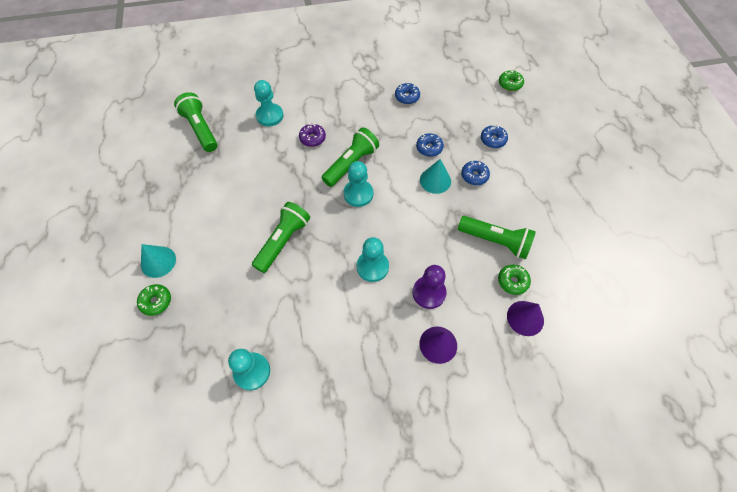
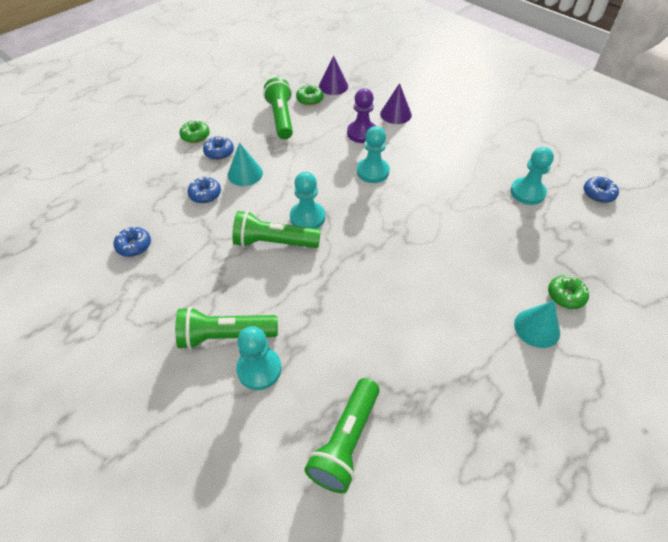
camera: 125 degrees left, 10 degrees down
green flashlight [252,202,310,273] -> green flashlight moved to [175,307,278,350]
purple donut [299,124,326,147] -> none
blue donut [481,125,508,148] -> blue donut moved to [584,176,619,203]
green donut [499,70,524,91] -> green donut moved to [180,120,210,143]

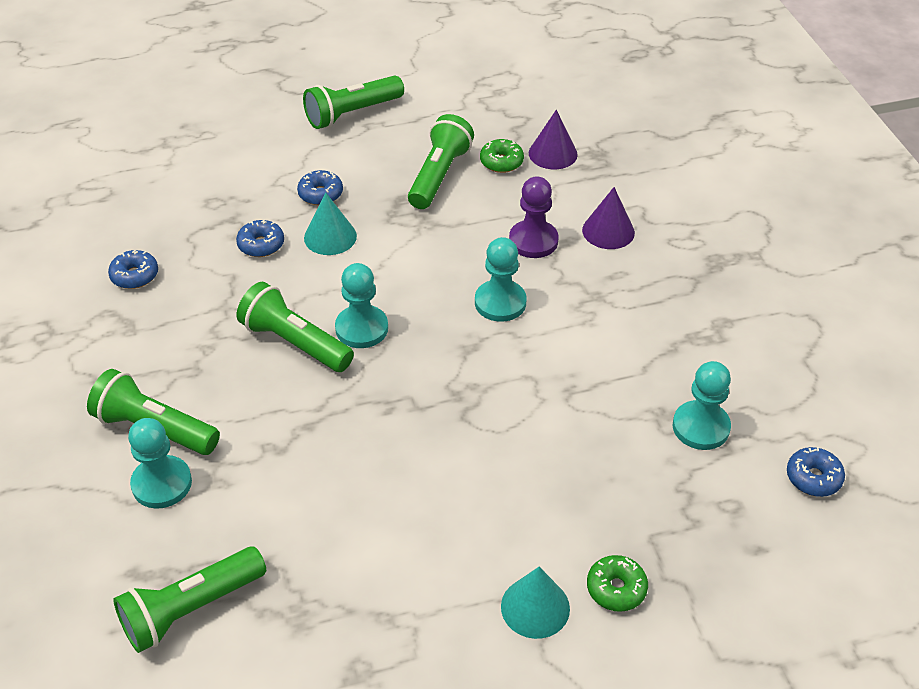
camera: 30 degrees right, 5 degrees down
green donut [180,120,210,143] -> none
none -> green flashlight [303,76,404,129]

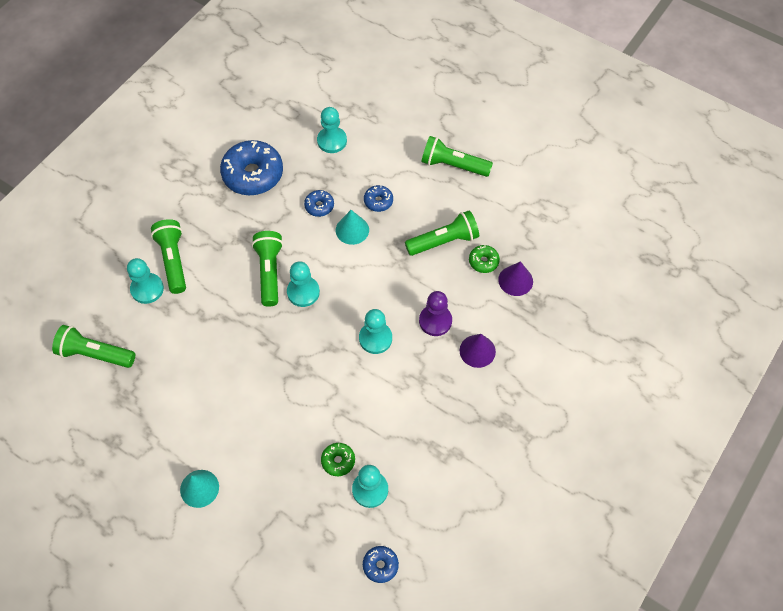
camera: 50 degrees right, 15 degrees up
blue donut [108,250,158,289] -> blue donut [220,140,283,195], size x2.13
green donut [587,555,648,612] -> green donut moved to [321,443,355,476]
none -> turquoise pawn [317,107,347,153]

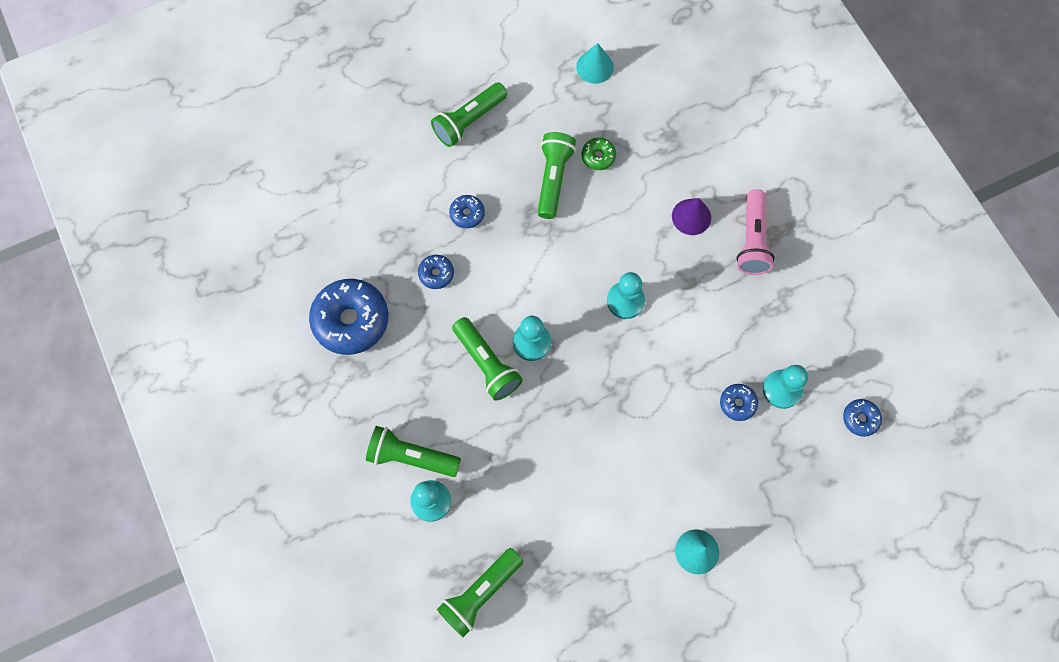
camera: 60 degrees left, 10 degrees up
green flashlight [252,231,283,307] -> green flashlight turned 150 degrees counterclockwise [452,317,523,401]
turquoise pawn [317,107,347,153] -> none
green donut [321,443,355,476] -> blue donut [720,384,758,421]
turquoise cone [336,210,369,245] -> turquoise cone moved to [576,43,614,84]
purple pawn [419,291,452,336] -> none
purple cone [498,261,533,296] -> none
none -> pink flashlight [736,189,775,275]

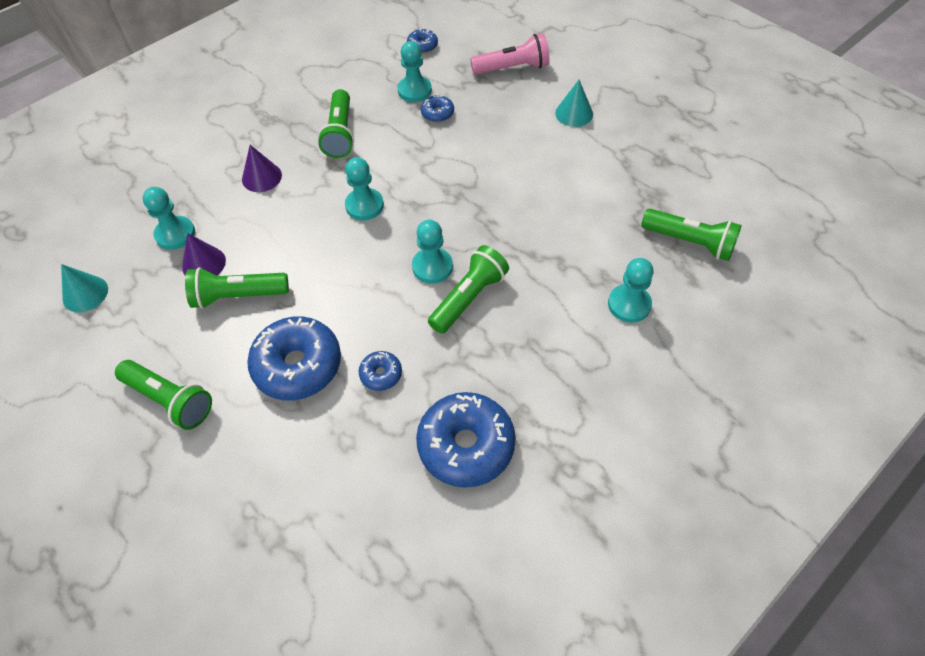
camera: 105 degrees left, 15 degrees down
green flashlight [366,426,461,477] -> green flashlight moved to [318,89,354,158]
blue donut [449,195,485,228] -> blue donut [247,316,341,401], size x2.13
green donut [582,138,616,170] -> purple cone [182,233,226,276]
pink flashlight [736,189,775,275] -> pink flashlight moved to [470,33,549,75]
none -> turquoise pawn [142,187,195,250]

